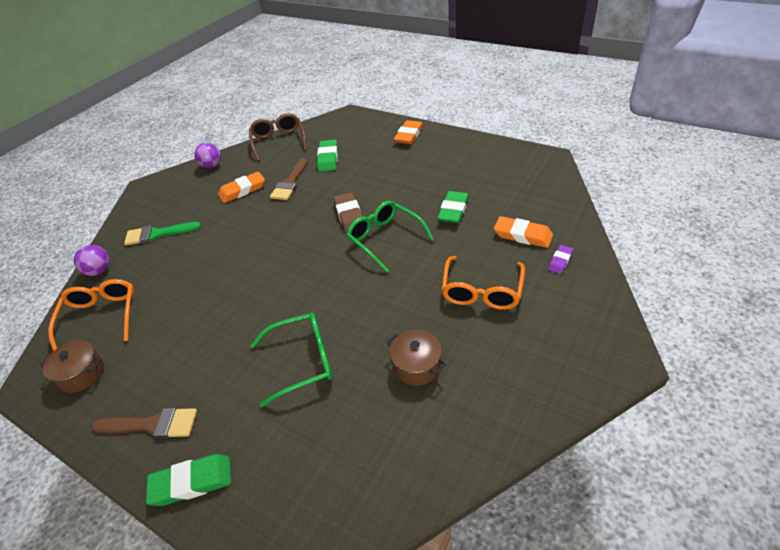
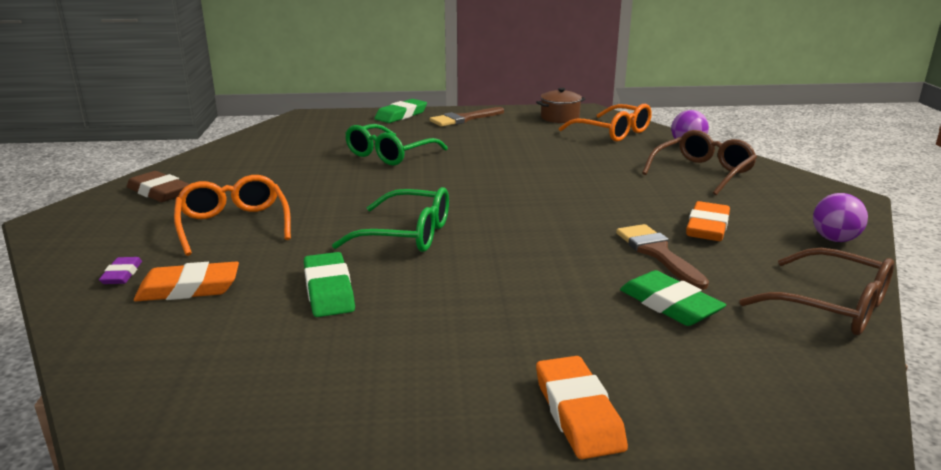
camera: 140 degrees right, 20 degrees down
green brush [124,222,201,245] -> brown glasses [642,130,757,195]
brown eraser [333,192,363,233] -> brown eraser moved to [127,171,189,202]
brown pot [387,330,446,386] -> none

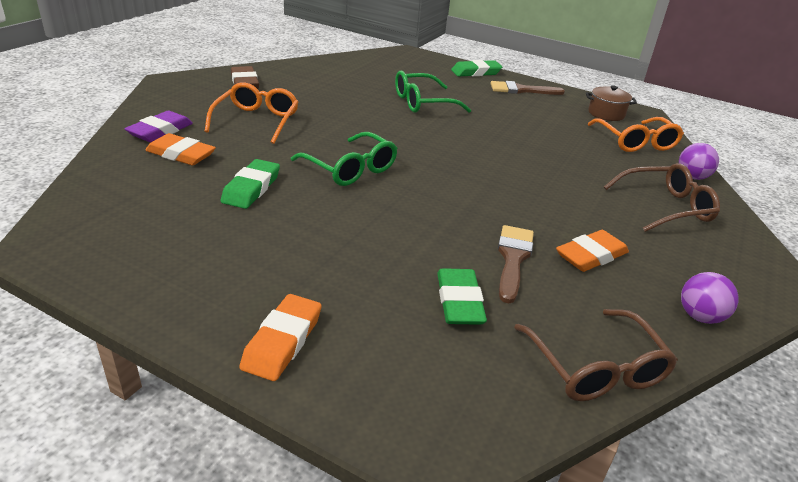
camera: 30 degrees right, 10 degrees up
purple eraser [99,257,142,284] -> purple eraser [125,111,193,142], size x1.72

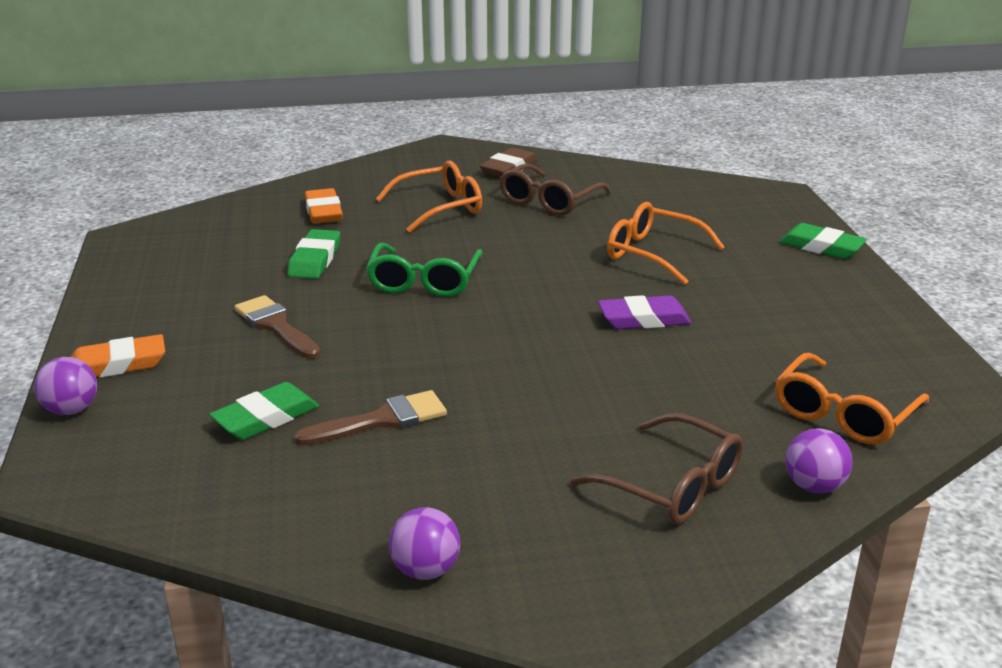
camera: 55 degrees right, 5 degrees down
purple eraser [125,111,193,142] -> purple eraser moved to [598,295,691,329]
green eraser [221,159,280,209] -> green eraser turned 60 degrees counterclockwise [287,229,340,279]
green glasses [395,70,471,113] -> orange glasses [607,202,725,285]
brown brush [490,81,565,95] -> brown brush moved to [234,295,321,359]
brown glasses [514,309,678,401] -> brown glasses moved to [499,164,611,216]
orange eraser [556,230,629,272] -> none
brown pot [586,86,637,121] -> none
none -> purple ball [34,357,97,415]

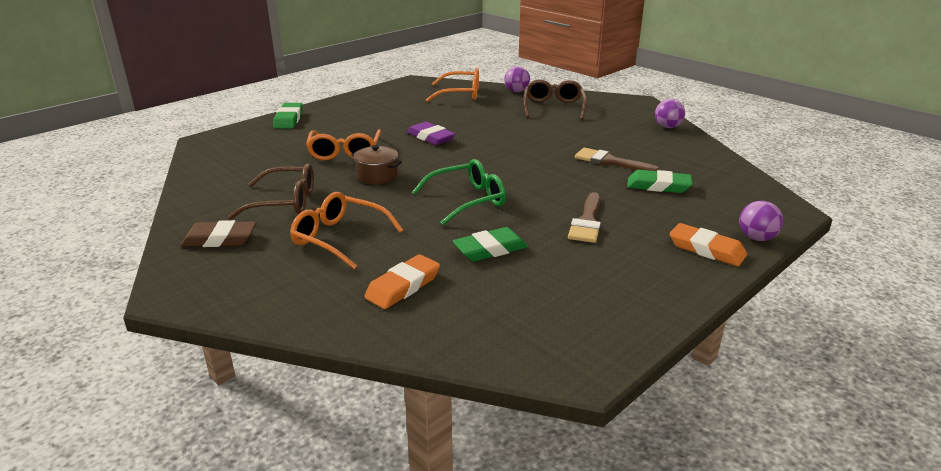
camera: 125 degrees left, 0 degrees up
none -> brown pot [351,145,402,184]

